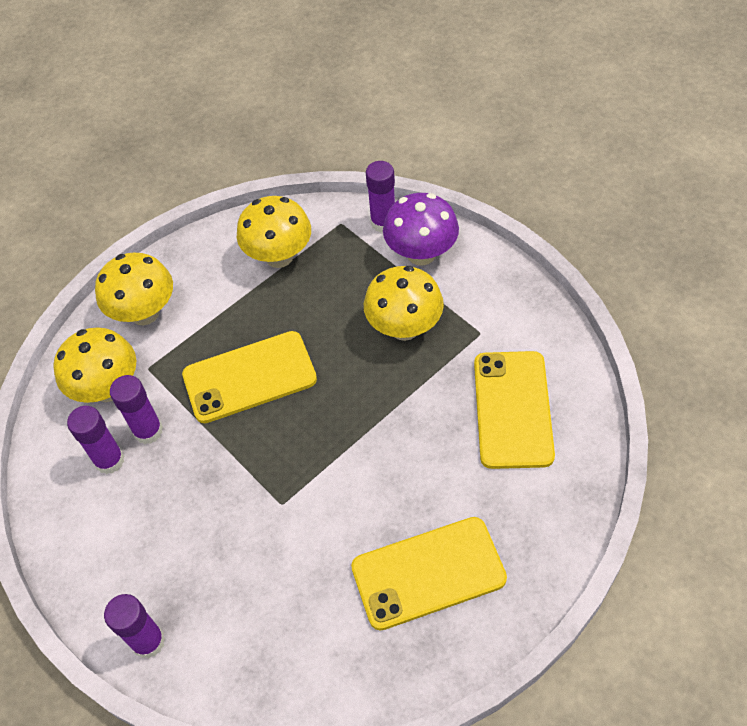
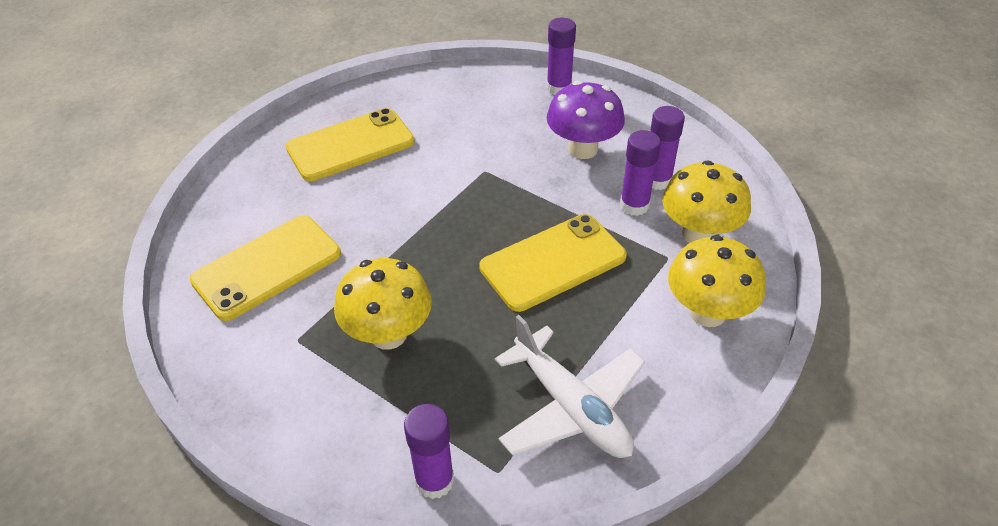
camera: 165 degrees right, 10 degrees down
yellow mushroom [237,196,311,268] -> white plane [495,315,645,458]
purple mushroom [383,193,459,266] -> purple mushroom moved to [547,81,625,159]
yellow phone [474,351,555,469] -> yellow phone turned 60 degrees clockwise [190,215,341,321]

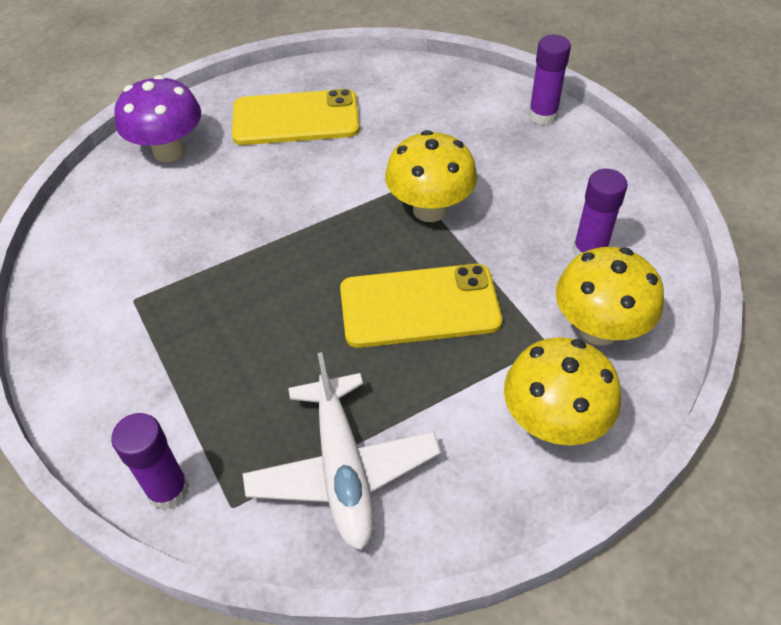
camera: 25 degrees right, 5 degrees up
yellow phone [190,215,341,321] -> none
yellow mushroom [334,258,432,350] -> yellow mushroom moved to [385,130,477,222]
purple mushroom [547,81,625,159] -> purple mushroom moved to [114,75,201,162]
purple glue stick [620,130,661,216] -> none

